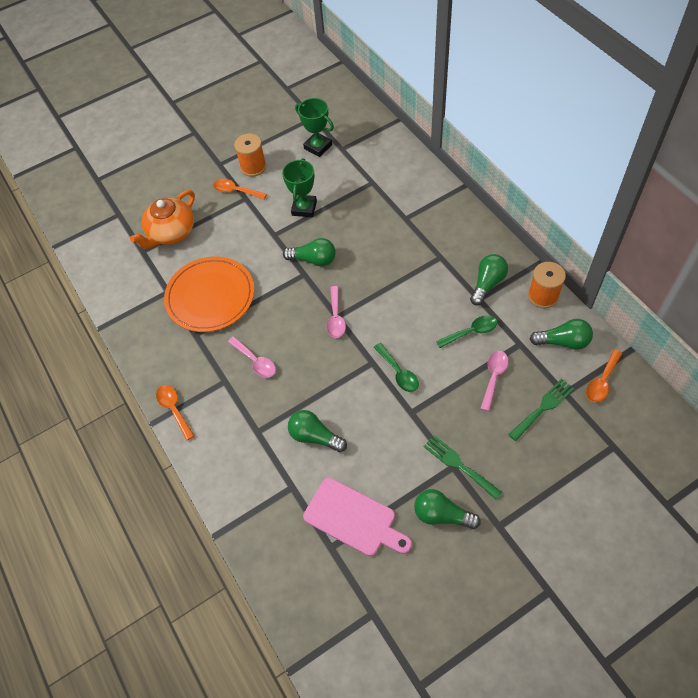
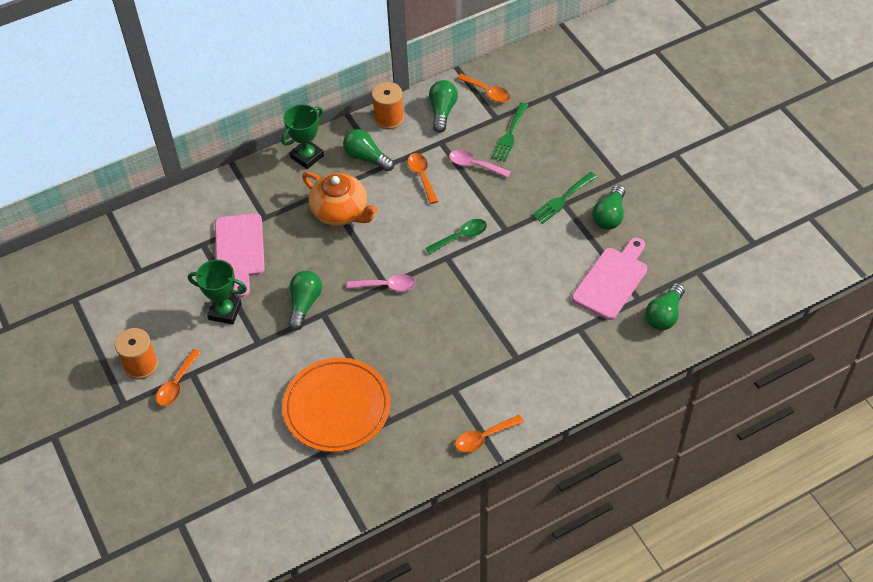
camera: 90 degrees left, 5 degrees down
orange teapot [130,190,195,249] -> orange teapot moved to [302,172,378,226]
pink spoon [228,336,276,378] -> none
green light bulb [288,410,347,452] -> green light bulb moved to [645,283,685,330]
green trophy [295,98,334,157] -> green trophy moved to [282,104,324,169]
green spoon [436,315,497,348] -> orange spoon [407,153,438,204]
green fork [508,379,574,441] -> green fork turned 120 degrees counterclockwise [491,102,528,162]
none -> pink cutting board [215,213,265,298]

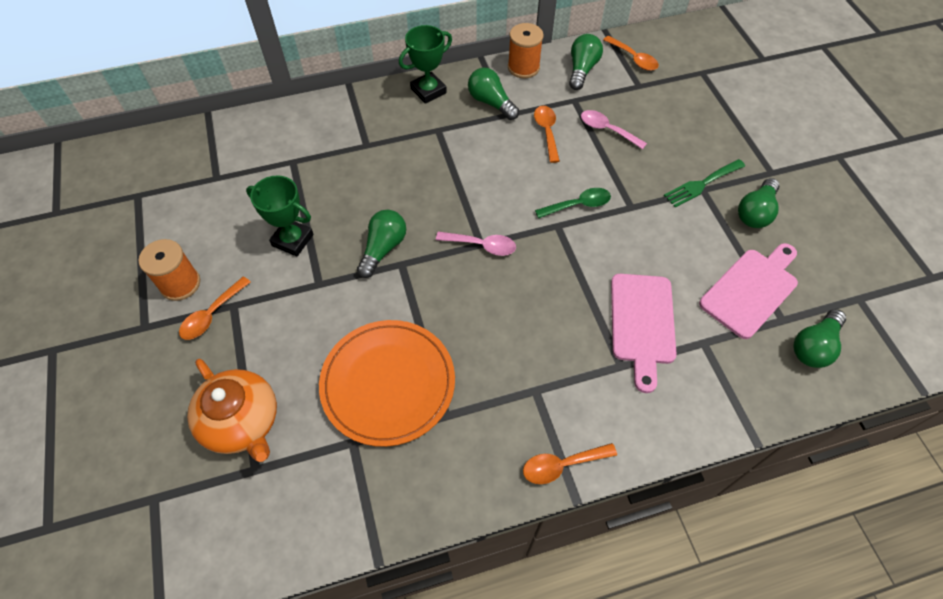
camera: 10 degrees right, 5 degrees up
pink cutting board [215,213,265,298] -> pink cutting board moved to [611,274,677,393]
orange teapot [302,172,378,226] -> orange teapot moved to [187,359,277,462]
green fork [491,102,528,162] -> none

